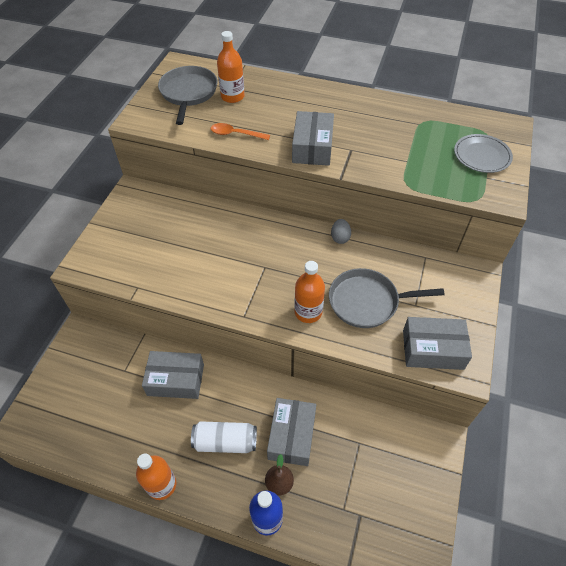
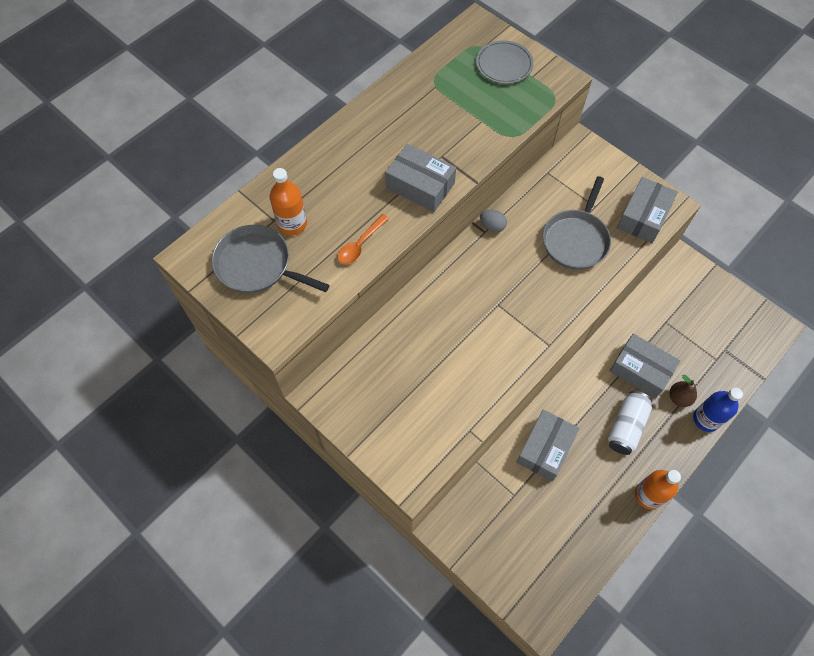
camera: 65 degrees left, 10 degrees up
orange bottle [294,261,325,323] -> none

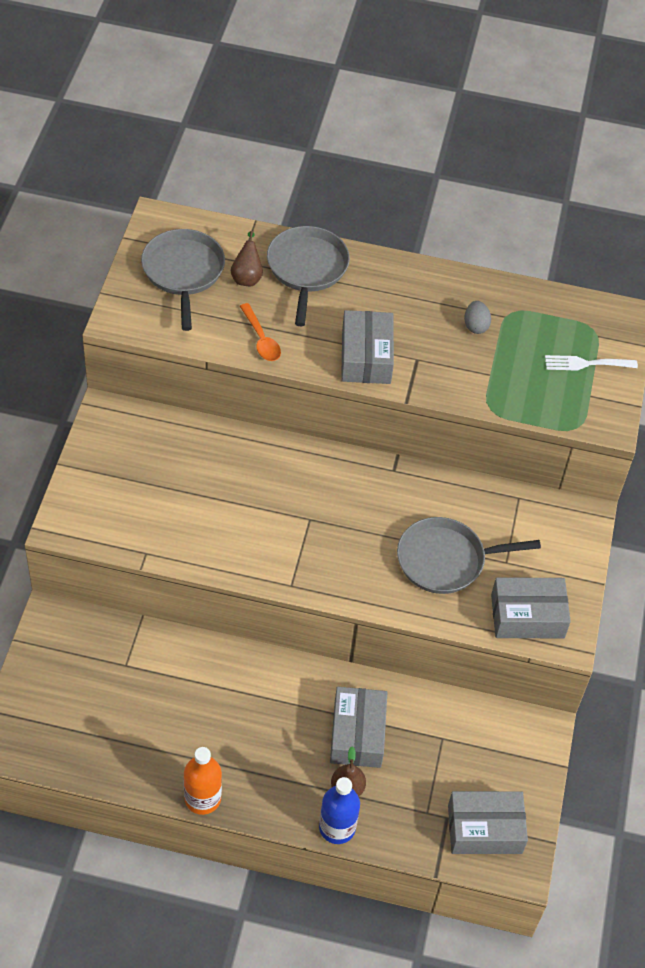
camera: 55 degrees right, 10 degrees down
orange bottle [270,168,307,235] -> brown pear [231,231,263,286]
orange spoon [338,214,389,264] -> orange spoon turned 120 degrees counterclockwise [240,303,281,361]
grey plate [476,40,534,84] -> white fork [545,355,638,371]
grey egg [480,210,507,232] -> grey egg moved to [464,301,491,334]
grey box [516,410,579,481] -> grey box moved to [448,791,528,854]
white can [608,391,652,455] -> none
none -> grey pan [267,226,350,326]

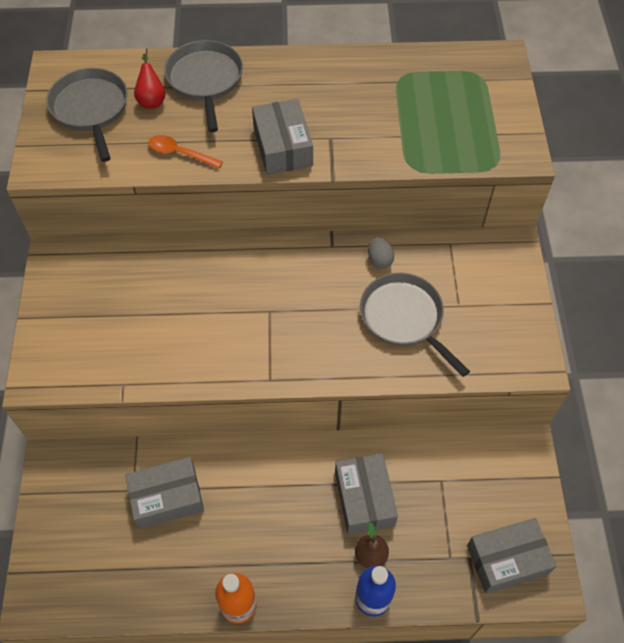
camera: 10 degrees left, 5 degrees up
brown pear [231,231,263,286] -> red pear [134,54,166,109]
orange spoon [240,303,281,361] -> orange spoon turned 150 degrees clockwise [148,135,223,169]
grey pan [397,517,541,594] -> grey pan turned 75 degrees clockwise [360,273,470,377]
grey egg [464,301,491,334] -> grey egg moved to [368,237,394,269]
grey box [491,577,571,638] -> grey box moved to [125,457,204,529]
white fork [545,355,638,371] -> none

